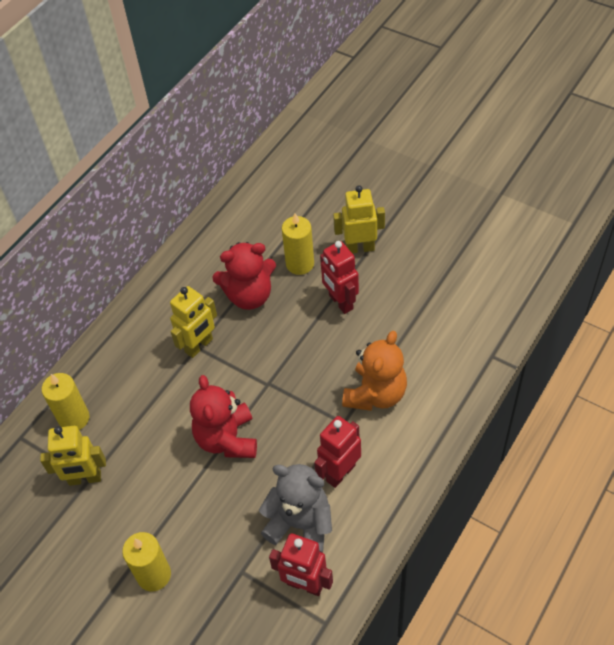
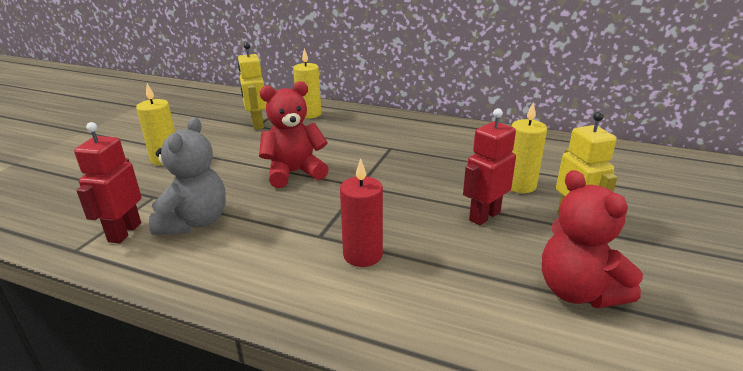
camera: 75 degrees right, 25 degrees down
yellow robot [170,286,217,358] -> none
red teddy bear [212,242,276,310] -> red teddy bear moved to [542,170,643,308]
red robot [314,416,361,488] -> none
orange teddy bear [342,331,407,411] -> red candle [340,158,383,267]

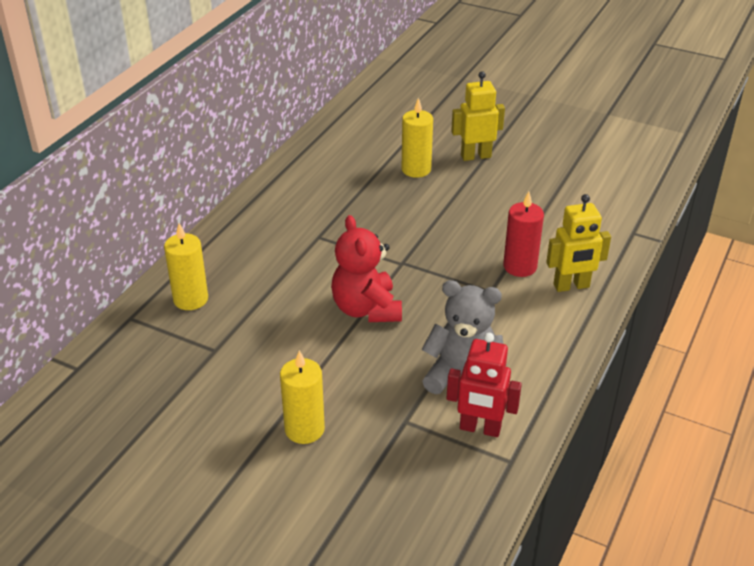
camera: 85 degrees left, 10 degrees up
yellow robot [238,43,266,130] -> yellow robot moved to [546,194,611,292]
red robot [463,108,516,225] -> none
red teddy bear [542,170,643,308] -> none

